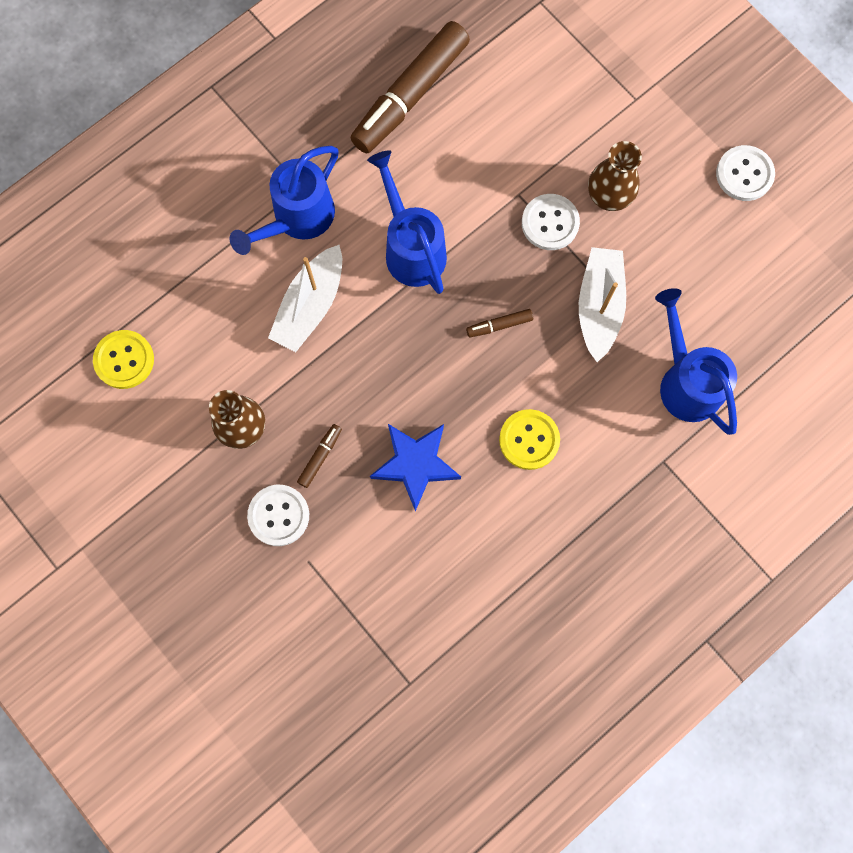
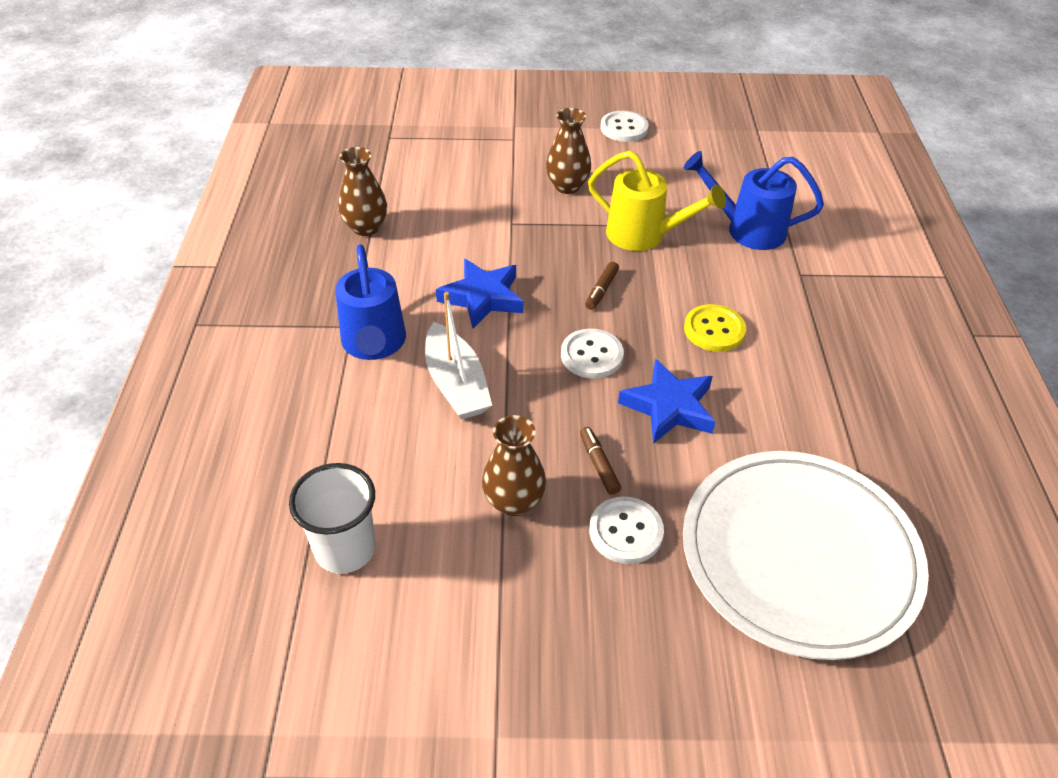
camera: 50 degrees left, 30 degrees down
yellow button [93,330,154,389] -> white cup [289,463,376,574]
brown marker [351,21,470,154] -> brown vase [339,147,387,236]
blue watering can [367,150,447,294] -> blue star [436,259,523,329]
white button [522,194,580,250] -> white button moved to [561,328,624,379]
white boat [579,247,626,362] -> yellow watering can [588,150,726,251]
none -> white plate [683,451,929,660]

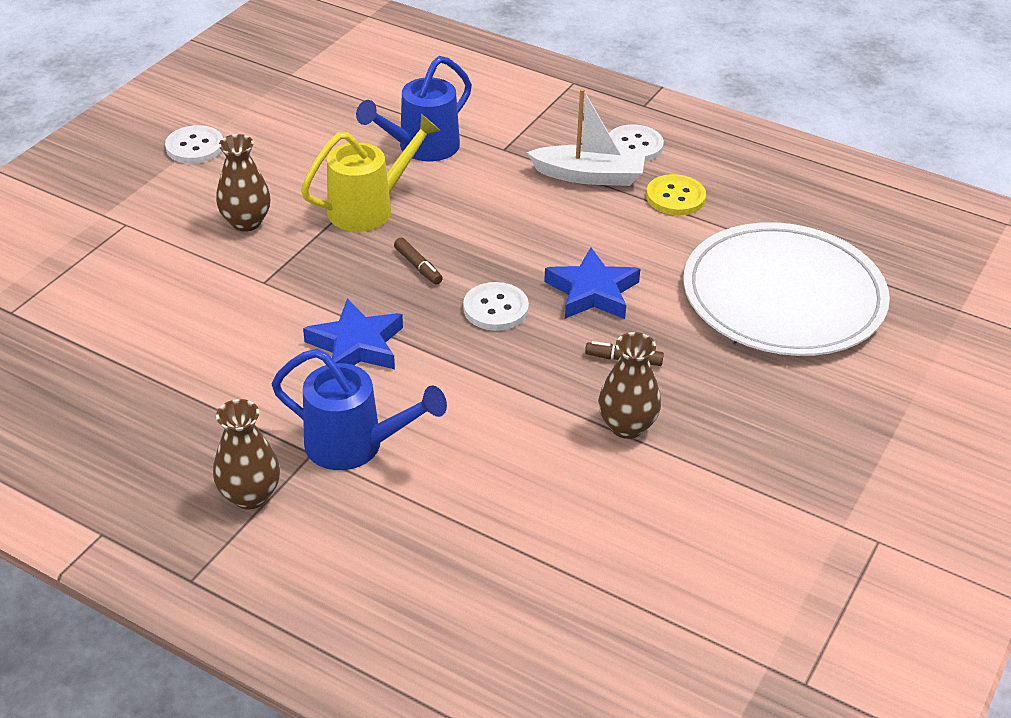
camera: 60 degrees left, 5 degrees down
white cup [289,463,376,574] -> none
brown vase [339,147,387,236] -> brown vase moved to [213,399,280,509]
white boat [425,292,492,419] -> white boat moved to [526,89,645,186]
white button [589,497,664,564] -> white button moved to [609,124,664,162]
yellow button [684,304,746,352] -> yellow button moved to [646,174,706,215]

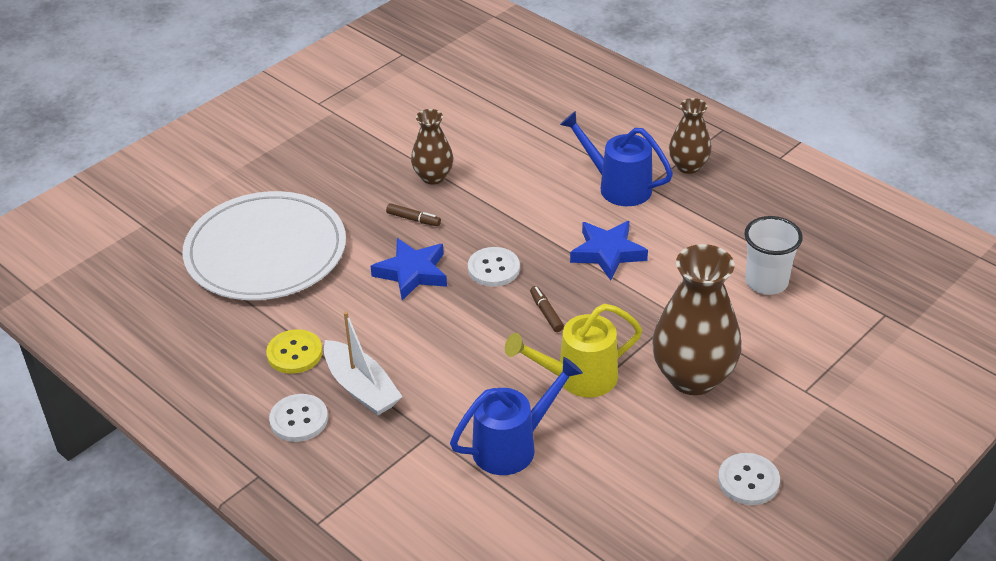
camera: 165 degrees left, 0 degrees up
brown vase [216,134,271,232] -> brown vase [652,244,741,395], size x1.77
white boat [526,89,645,186] -> white boat turned 150 degrees counterclockwise [324,311,403,416]
none -> white cup [744,216,803,295]

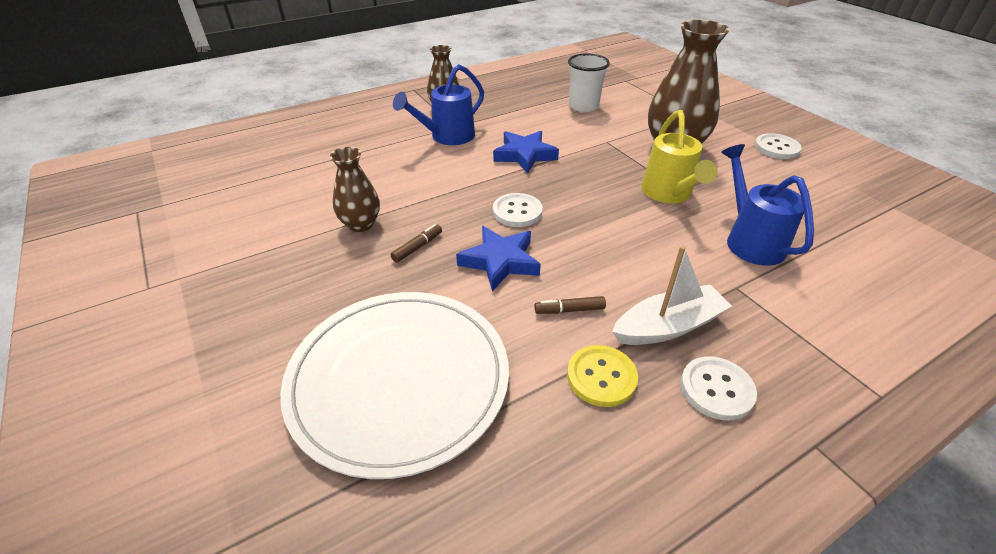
camera: 75 degrees left, 0 degrees up
brown marker [530,286,564,332] -> brown marker moved to [535,296,606,314]

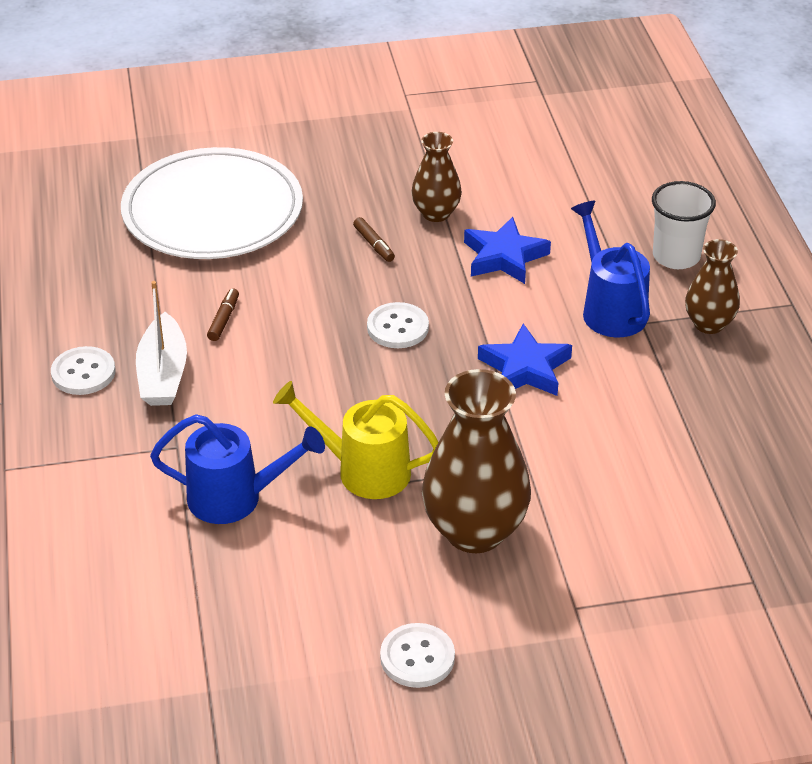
camera: 110 degrees right, 0 degrees up
blue star [456,226,541,291] -> blue star moved to [464,217,551,284]
yellow button [567,345,638,407] -> none
white cup [568,53,610,112] -> white cup moved to [652,181,716,269]

